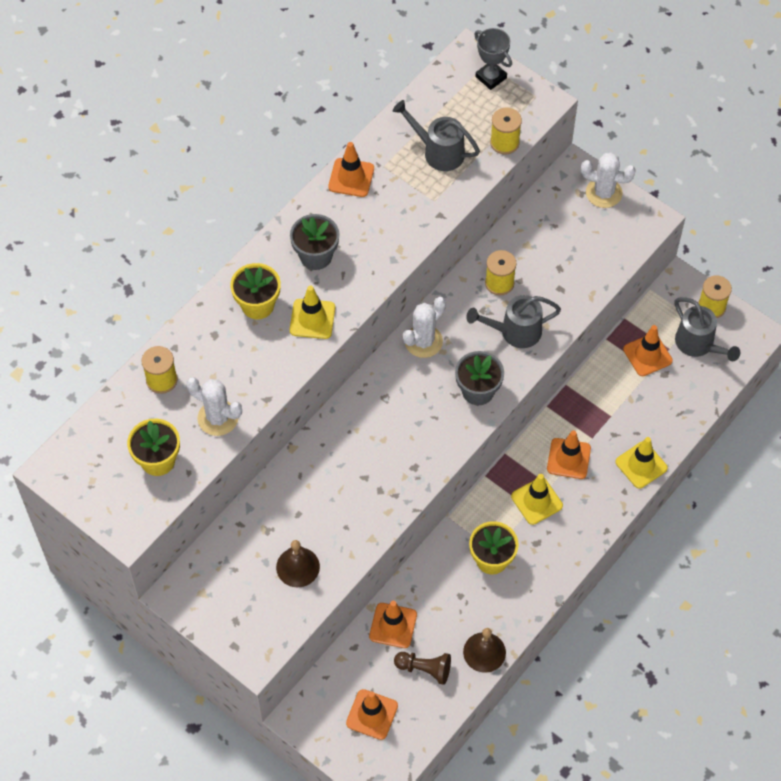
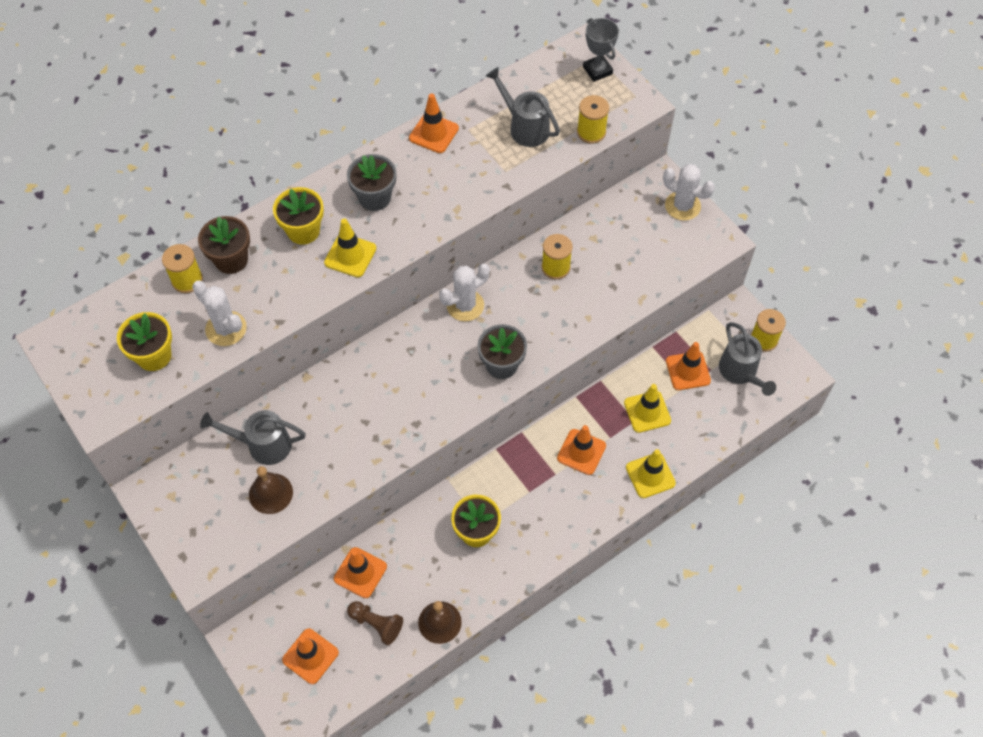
camera: 15 degrees right, 0 degrees up
grey watering can [466,295,561,348] -> grey watering can moved to [200,410,306,465]
yellow traffic cone [511,474,563,525] -> yellow traffic cone moved to [624,384,671,433]
none -> brown flower pot [198,216,250,274]

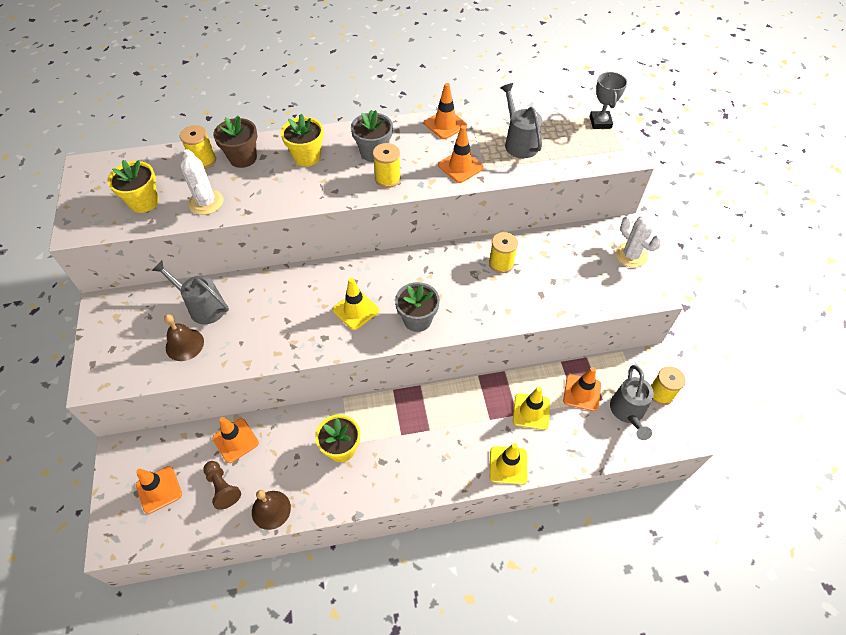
camera: 25 degrees right, 5 degrees down
yellow traffic cone [324,219,376,277] -> yellow traffic cone moved to [333,278,379,330]
white cactus [439,264,490,322] -> none
orange traffic cone [557,425,606,475] -> orange traffic cone moved to [438,125,484,183]
yellow spool [577,95,609,144] -> yellow spool moved to [373,143,401,188]

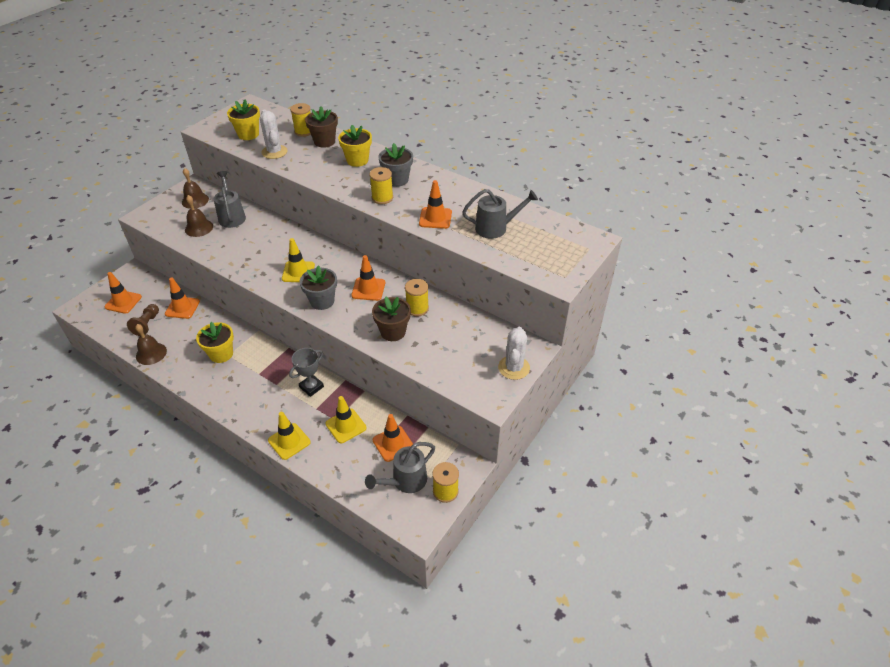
camera: 45 degrees right, 10 degrees down
white cactus [180,149,224,215] -> white cactus turned 45 degrees counterclockwise [260,110,288,159]
orange traffic cone [424,83,467,139] -> orange traffic cone moved to [351,255,385,301]
grey watering can [500,83,542,158] -> grey watering can turned 60 degrees clockwise [462,189,538,239]
grey trophy [590,72,627,129] -> grey trophy moved to [289,348,324,397]
none -> brown bell [182,168,209,209]
none -> brown flower pot [372,296,411,341]

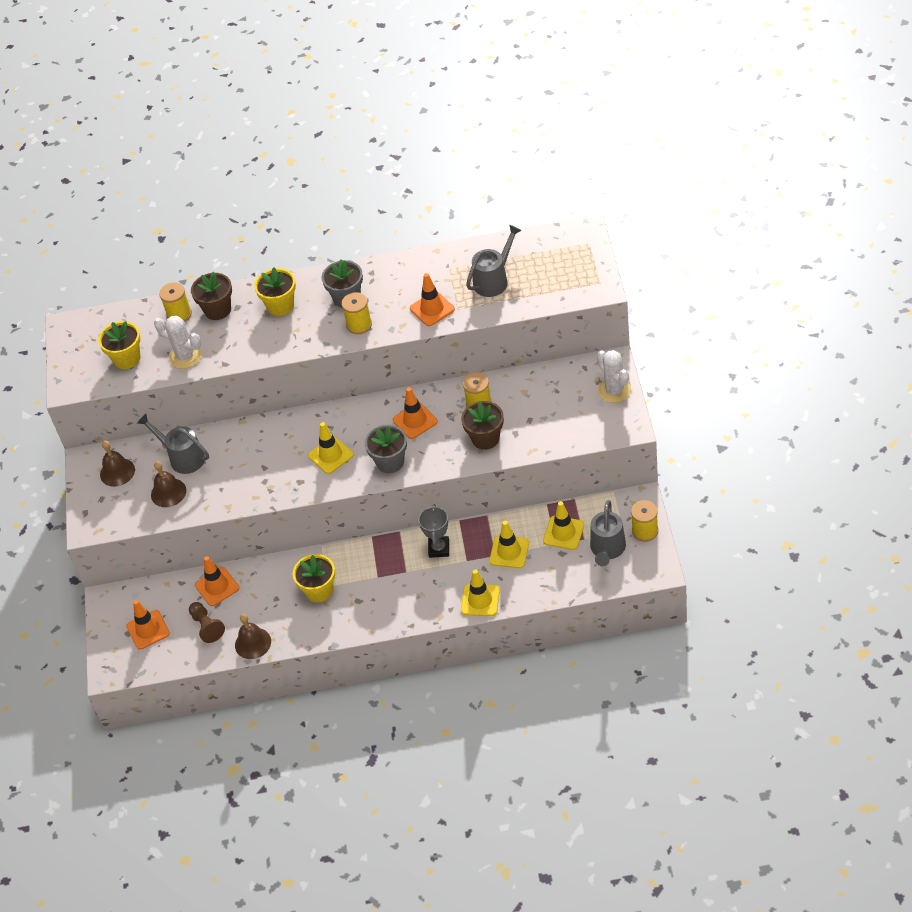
camera: 35 degrees left, 5 degrees up
orange traffic cone [373,414,413,462] -> yellow traffic cone [543,501,584,550]

